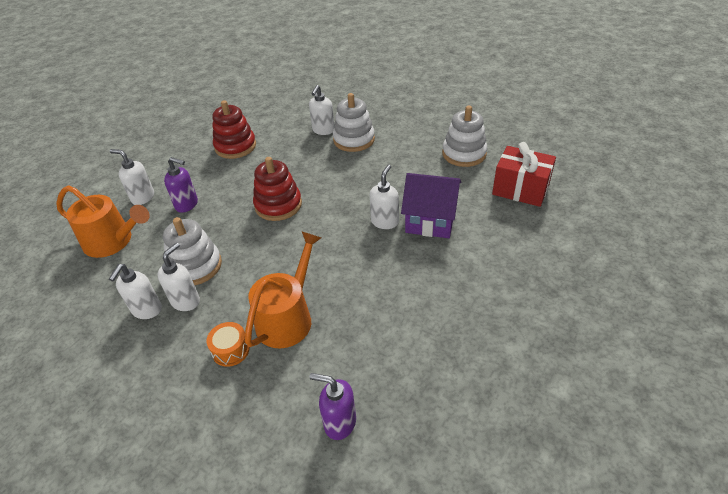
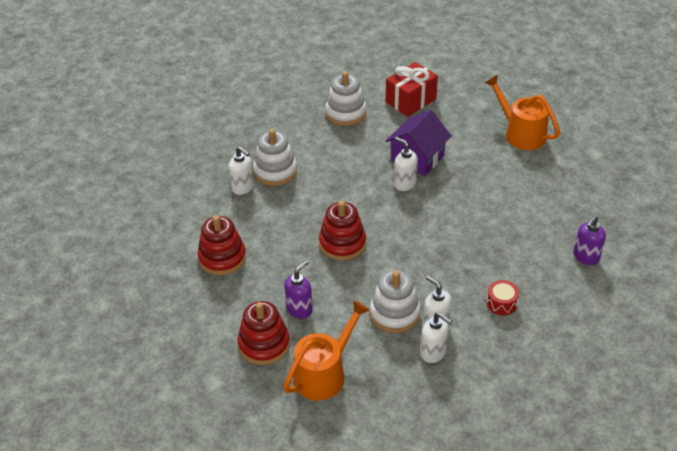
camera: 70 degrees left, 0 degrees up
white soap dispenser [110,149,154,205] -> red stacking toy [238,301,290,365]
orange drum [206,322,250,367] -> red drum [486,280,519,315]
orange watering can [245,232,321,348] -> orange watering can moved to [485,75,560,150]

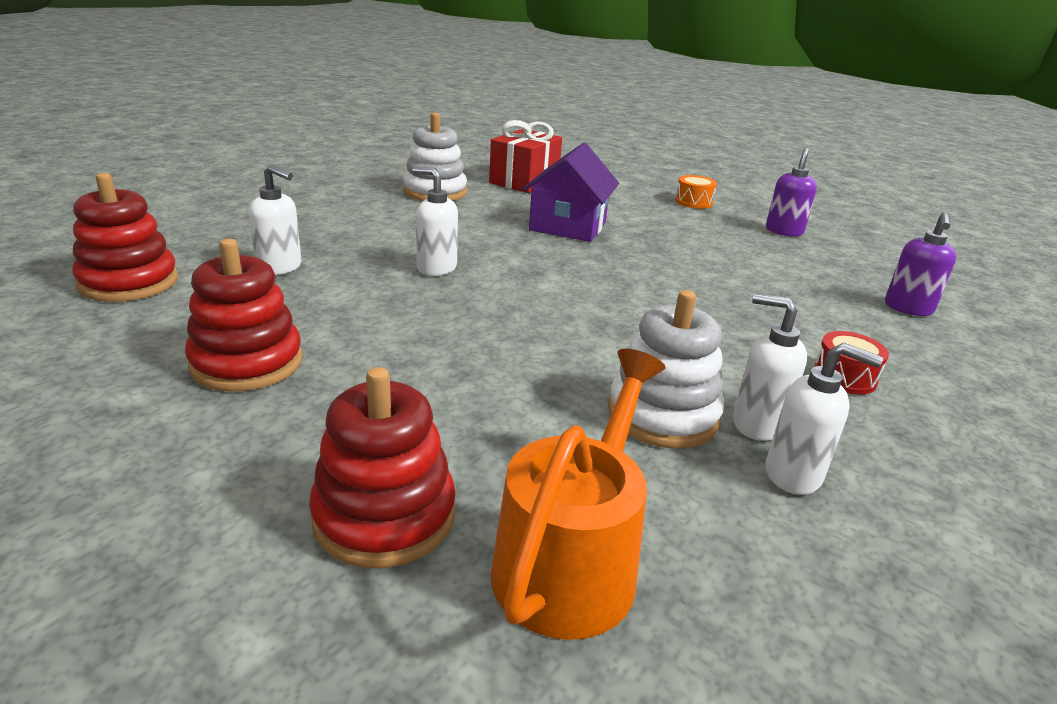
camera: 20 degrees left, 15 degrees down
white stacking toy [253,129,297,186] -> none
purple soap dispenser [284,260,313,319] -> purple soap dispenser moved to [766,148,817,237]
red stacking toy [319,201,366,261] -> red stacking toy moved to [72,173,178,302]
white soap dispenser [394,137,418,191] -> white soap dispenser moved to [412,167,458,276]
orange watering can [485,75,560,150] -> orange drum [675,175,717,209]

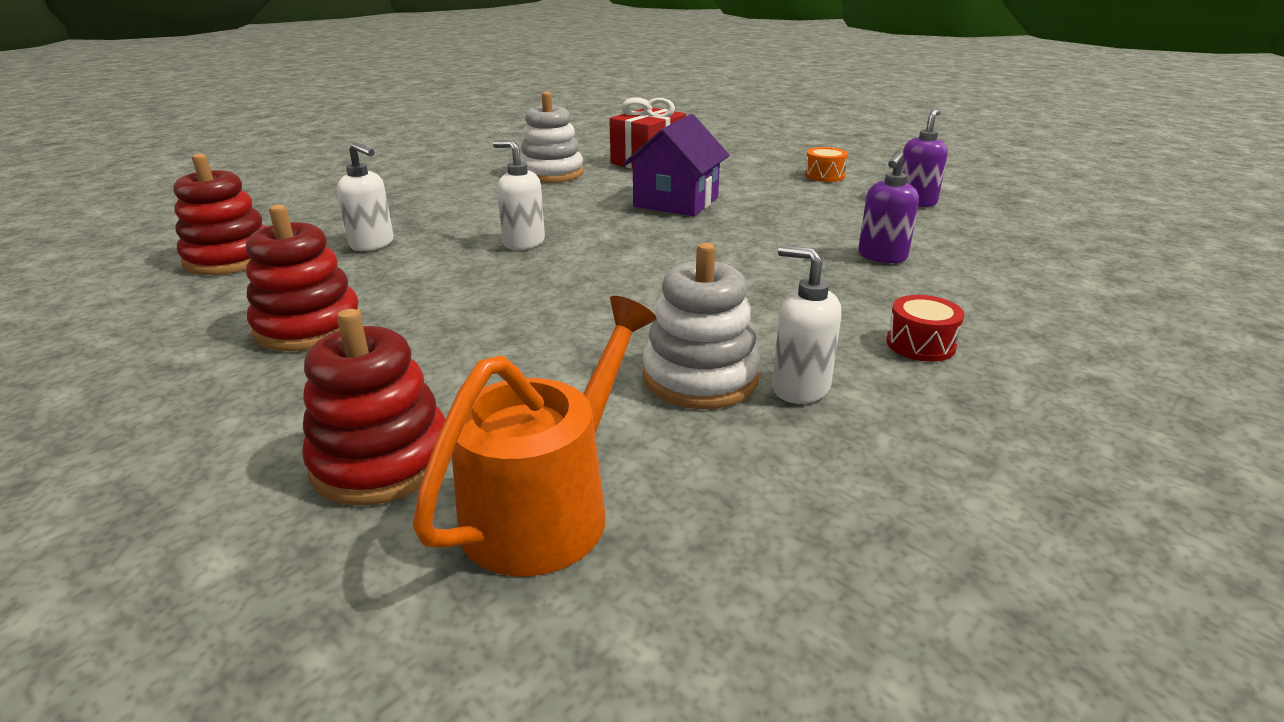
camera: 10 degrees right, 0 degrees up
white soap dispenser [766,343,883,495] -> none
purple soap dispenser [885,212,957,316] -> purple soap dispenser moved to [858,150,919,263]

